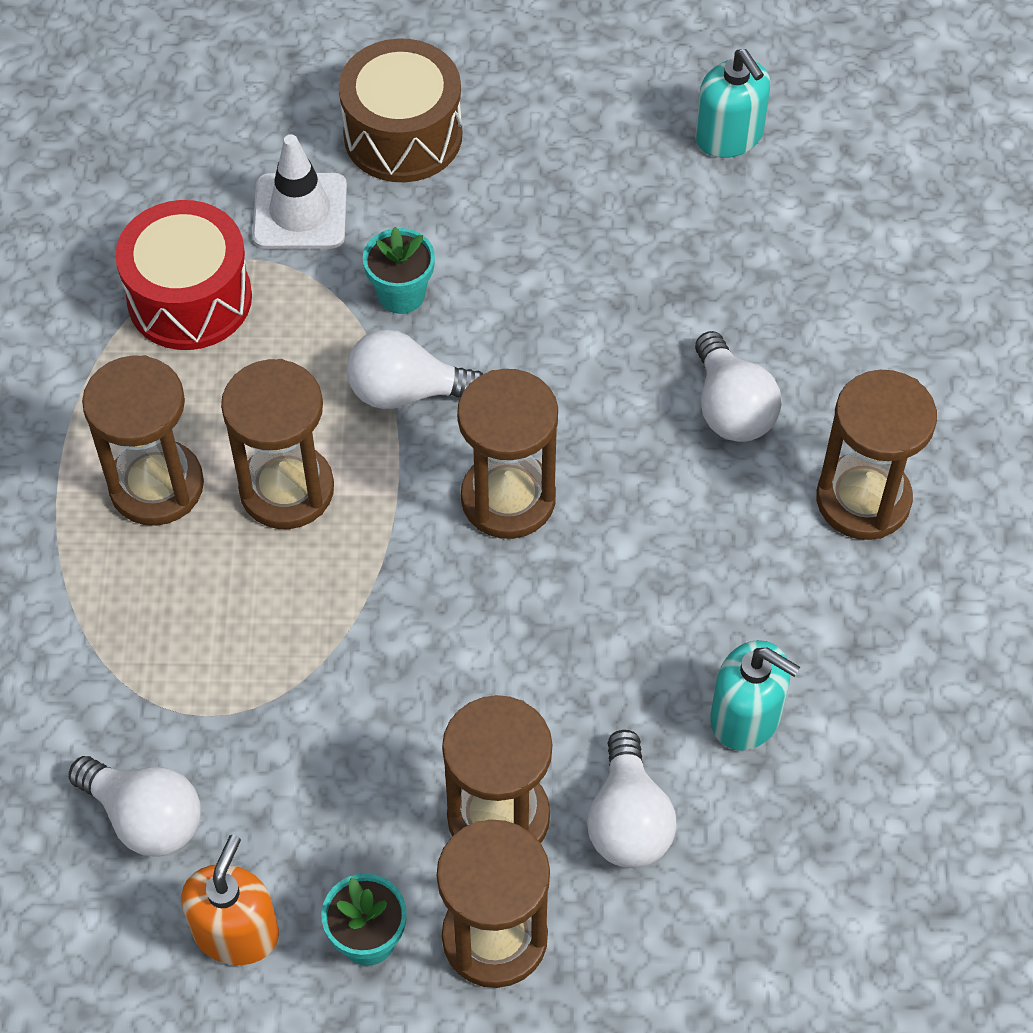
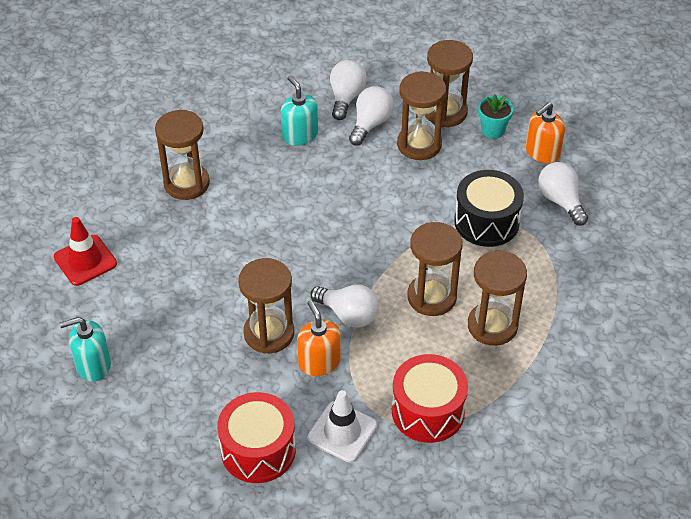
camera: 150 degrees left, 10 degrees down
brown drum [339,39,462,182] -> red drum [217,392,296,483]
turquoise flower pot [363,227,435,314] -> orange soap dispenser [297,300,341,376]
brown hourglass [457,369,558,539] -> brown hourglass moved to [238,258,294,354]
turquoise soap dispenser [695,49,771,158] -> turquoise soap dispenser turned 105 degrees counterclockwise [59,317,111,382]
white light bulb [695,331,782,442] -> white light bulb moved to [330,60,367,120]
none -> red traffic cone [54,217,117,286]
none -> black drum [454,170,524,247]

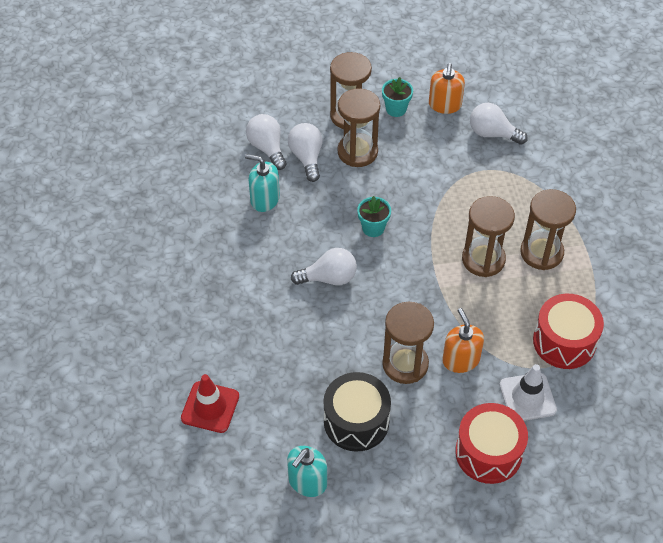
camera: 40 degrees left, 5 degrees up
brown hourglass [155,110,210,200] -> none
orange soap dispenser [297,300,341,376] -> orange soap dispenser turned 45 degrees clockwise [442,308,484,373]
white light bulb [310,285,379,328] -> white light bulb moved to [291,248,357,285]
black drum [454,170,524,247] -> black drum moved to [324,372,391,452]
none -> turquoise flower pot [357,196,391,237]

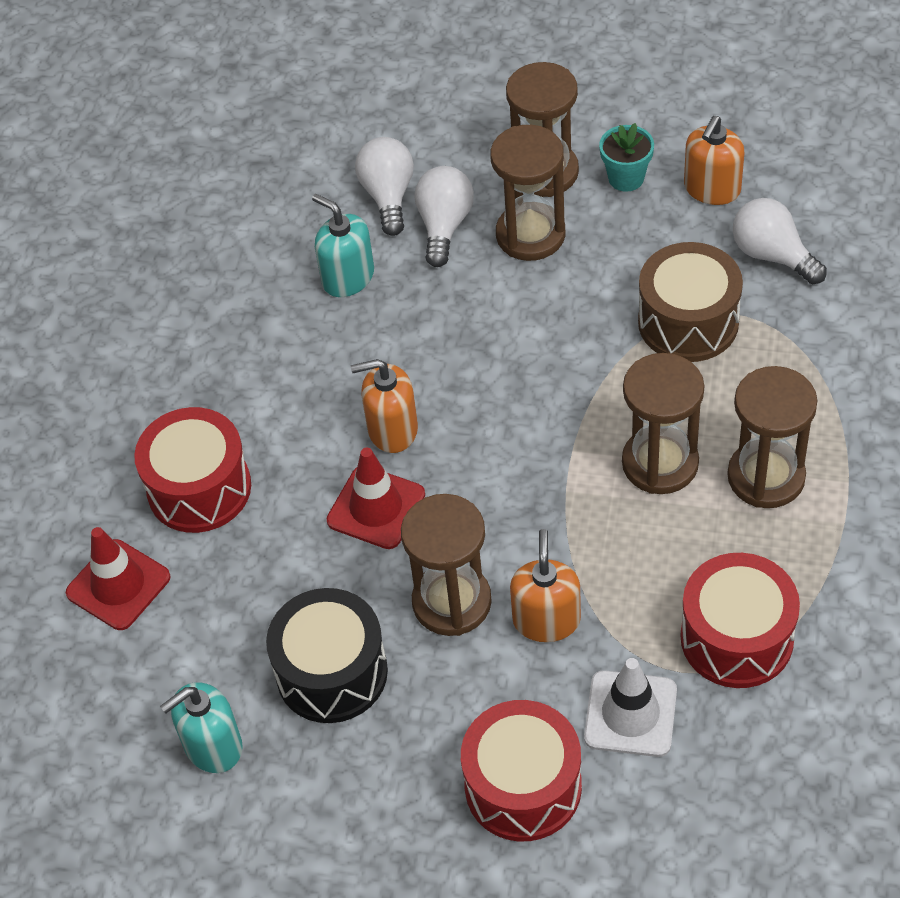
camera: 25 degrees right, 0 degrees up
white light bulb [291,248,357,285] -> orange soap dispenser [351,359,418,453]
turquoise flower pot [357,196,391,237] -> none
none -> red drum [134,407,251,533]
none -> red traffic cone [326,448,425,549]
none -> brown drum [638,242,743,362]

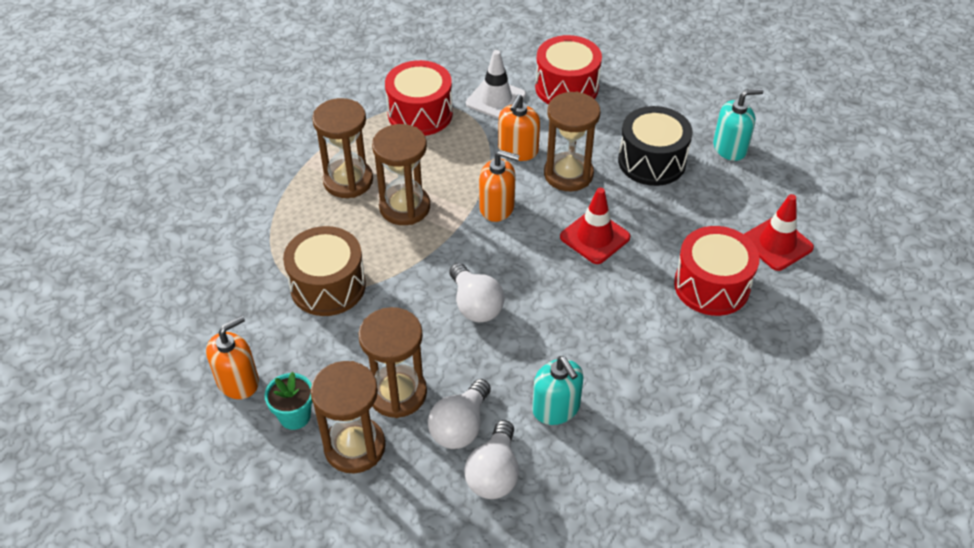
camera: 165 degrees left, 5 degrees down
orange soap dispenser [351,359,418,453] -> orange soap dispenser moved to [479,150,520,222]
white light bulb [733,198,827,284] -> white light bulb moved to [449,263,504,322]

